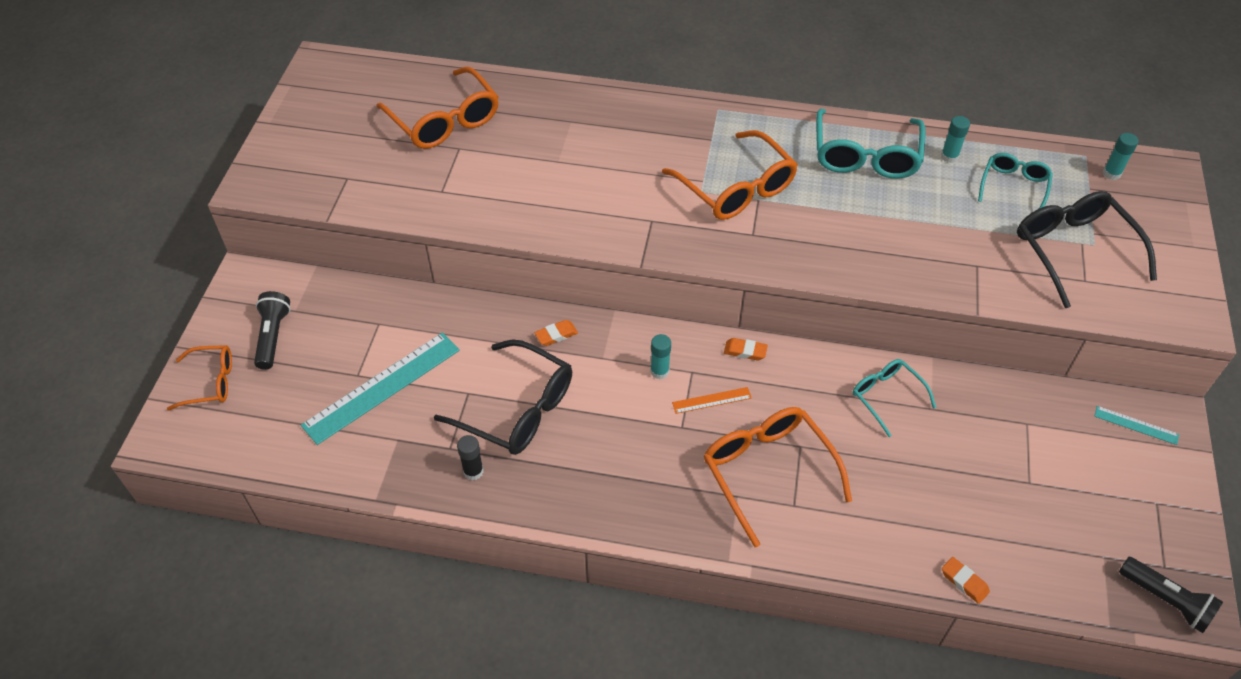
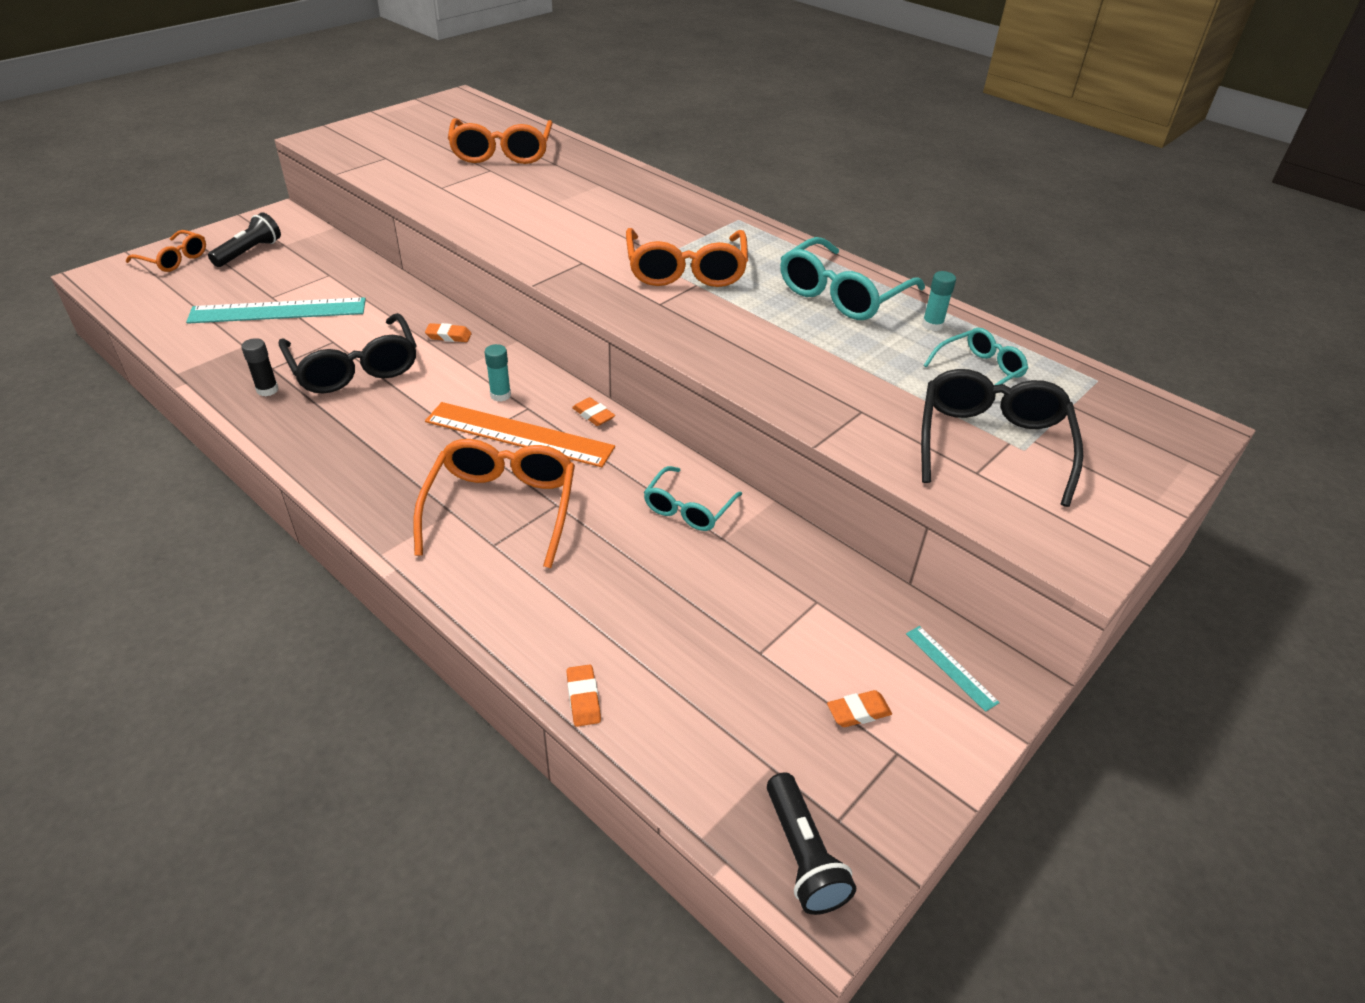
camera: 30 degrees right, 10 degrees down
orange ruler [672,387,752,414] -> orange ruler [425,402,615,467], size x2.18
turquoise glasses [853,359,936,437] -> turquoise glasses turned 150 degrees counterclockwise [644,466,742,531]
turquoise glue stick [1103,133,1139,180] -> none
none -> orange eraser [827,690,892,727]

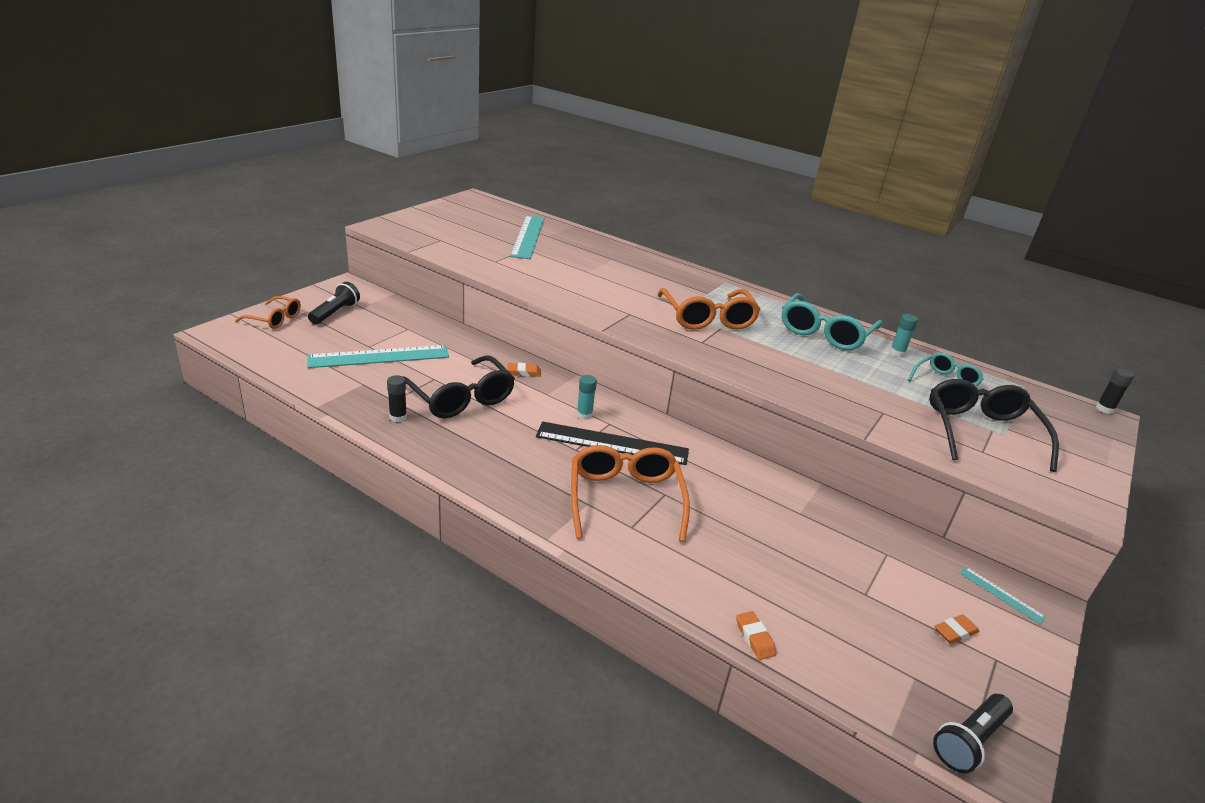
camera: 10 degrees left, 10 degrees down
orange ruler [425,402,615,467] -> black ruler [536,421,689,465]
orange glasses [448,118,553,164] -> turquoise ruler [510,215,545,259]
orange eraser [572,397,615,426] -> none
turquoise glasses [644,466,742,531] -> none
black flashlight [767,772,856,915] -> black flashlight turned 75 degrees clockwise [933,694,1013,773]
none -> black glue stick [1096,368,1134,414]

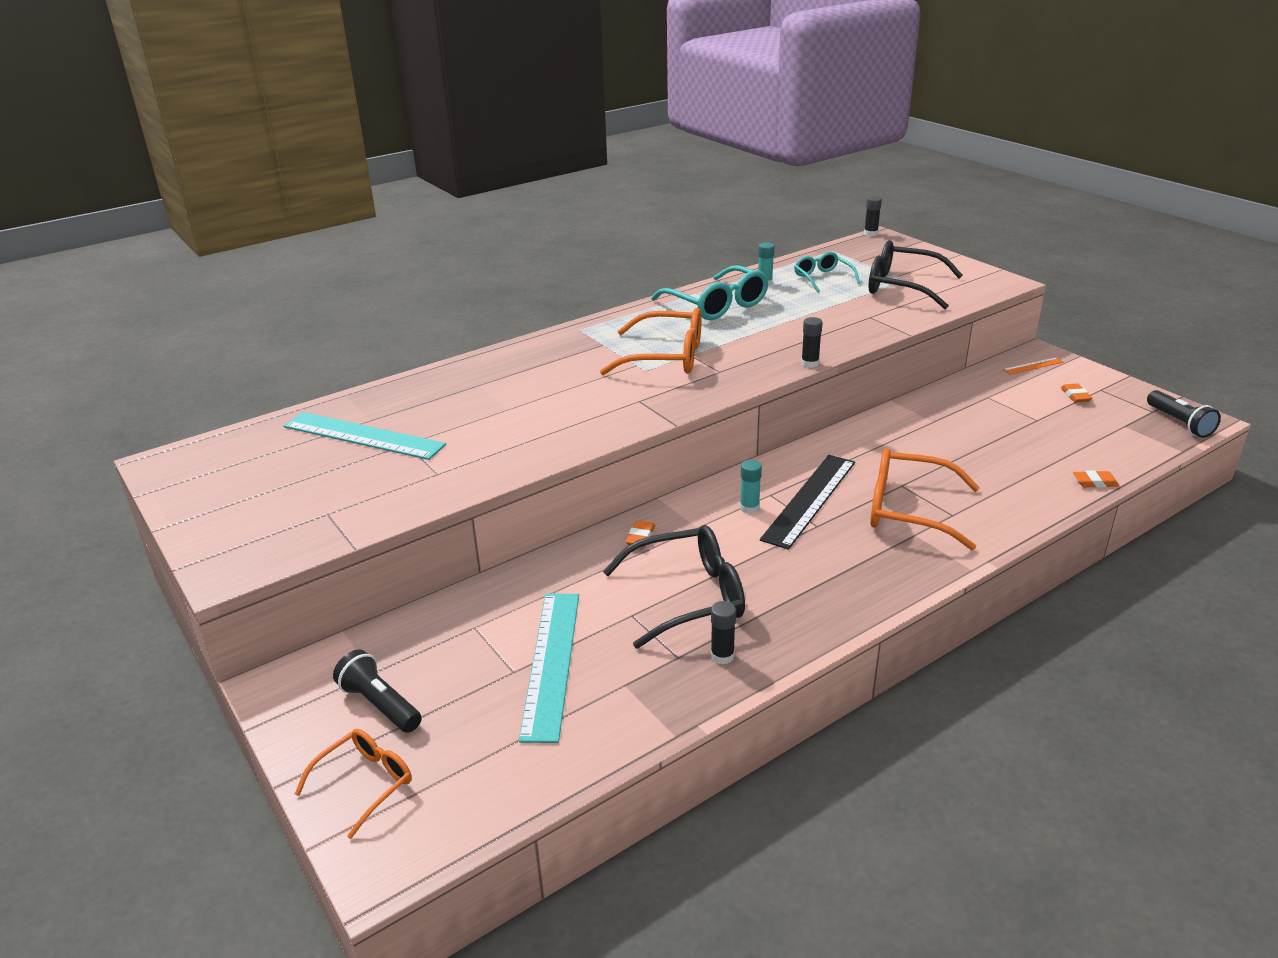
camera: 65 degrees left, 0 degrees up
turquoise ruler [960,567,1046,625] -> orange ruler [1003,357,1063,375]
none -> black glue stick [801,317,822,368]

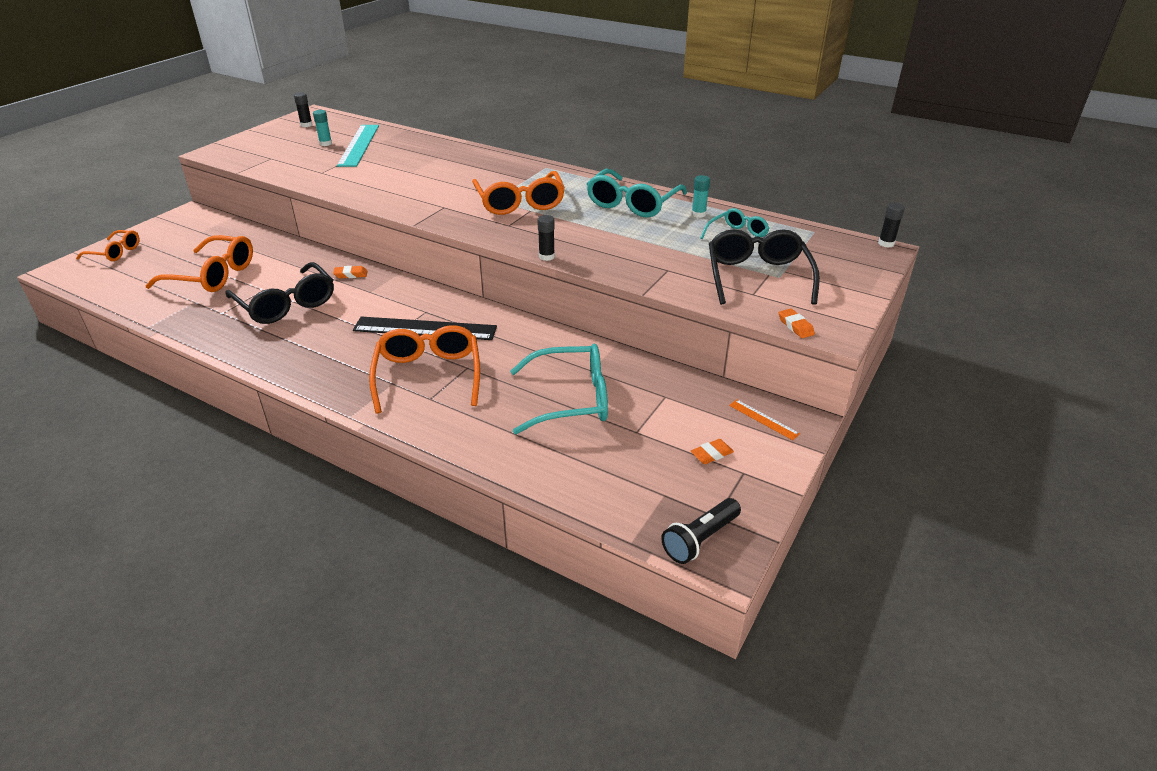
camera: 65 degrees right, 5 degrees up
black flashlight [333,649,422,733] -> none
turquoise ruler [519,594,579,743] -> orange glasses [145,235,253,292]
black glue stick [711,601,736,664] -> black glue stick moved to [294,92,313,127]
turquoise glue stick [740,460,762,514] -> turquoise glue stick moved to [313,110,332,146]
orange eraser [1073,470,1119,488] -> orange eraser moved to [779,308,815,338]
none -> turquoise glasses [510,344,608,434]

